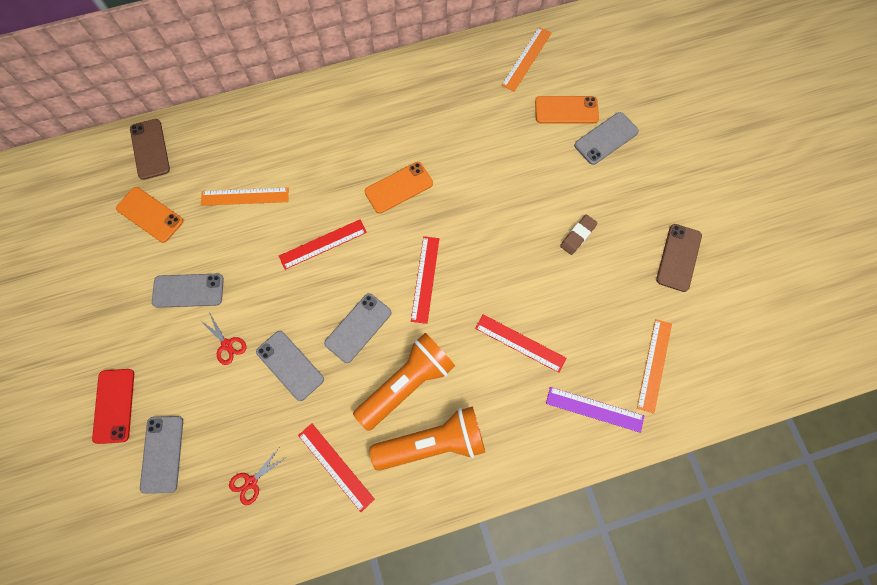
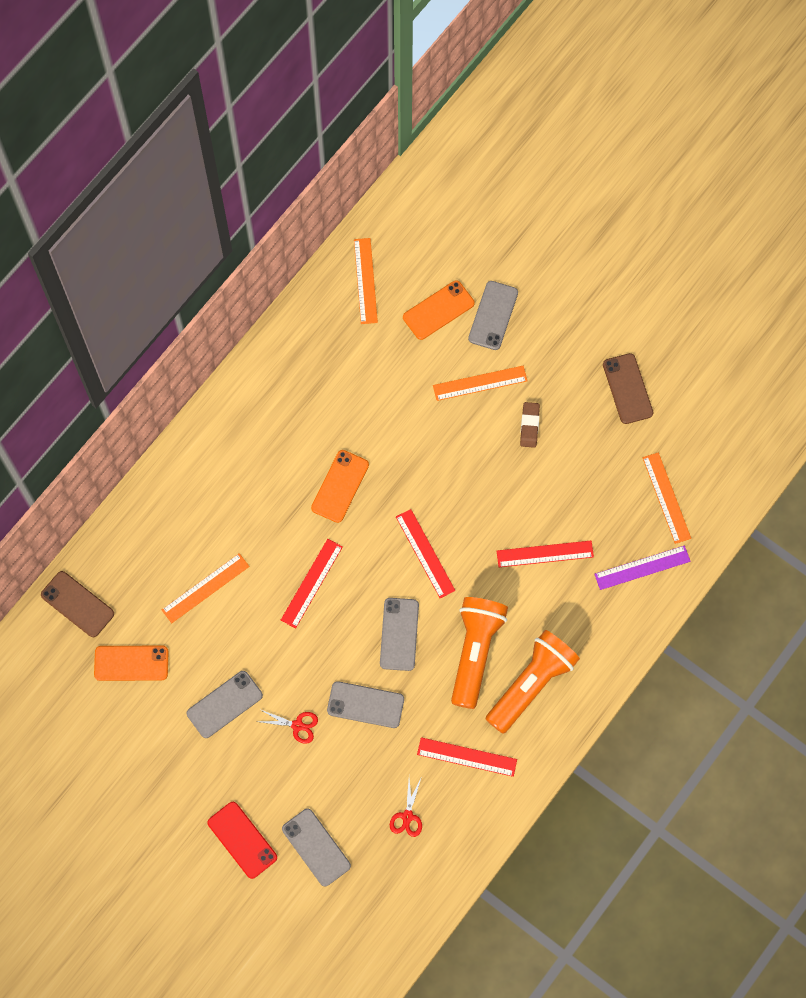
camera: 35 degrees left, 0 degrees up
none -> orange ruler [433,366,528,401]

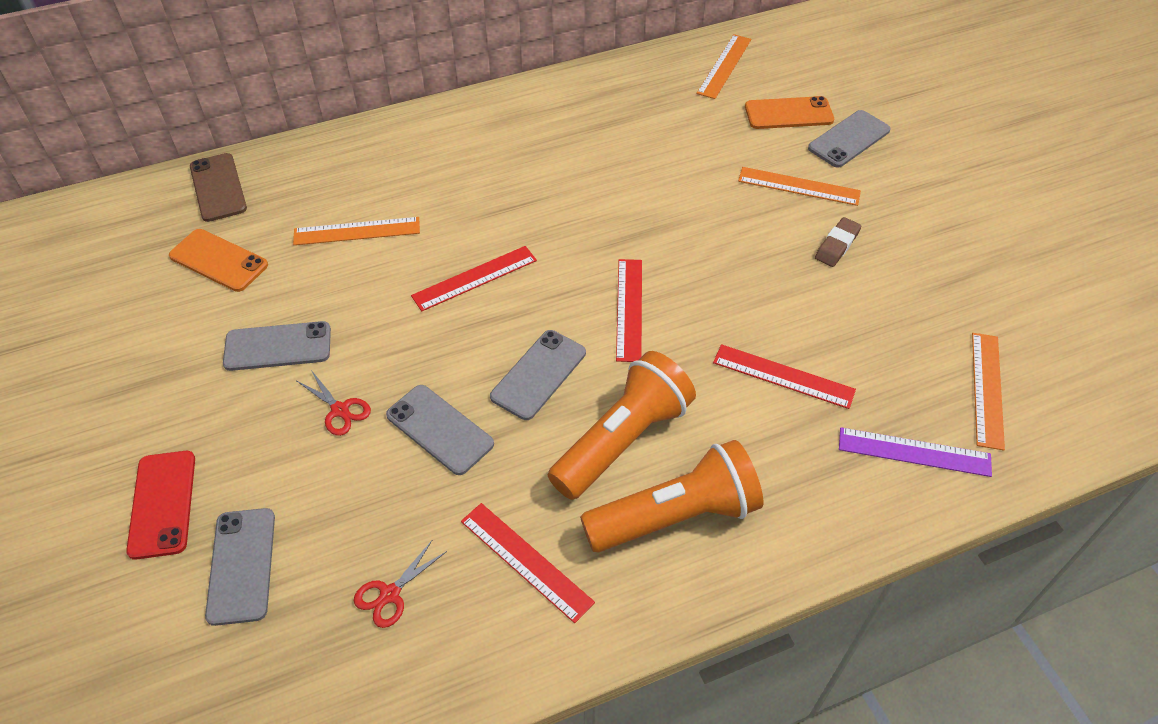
camera: 30 degrees right, 20 degrees down
orange phone [311,450,369,523] -> none
brown phone [603,353,653,424] -> none

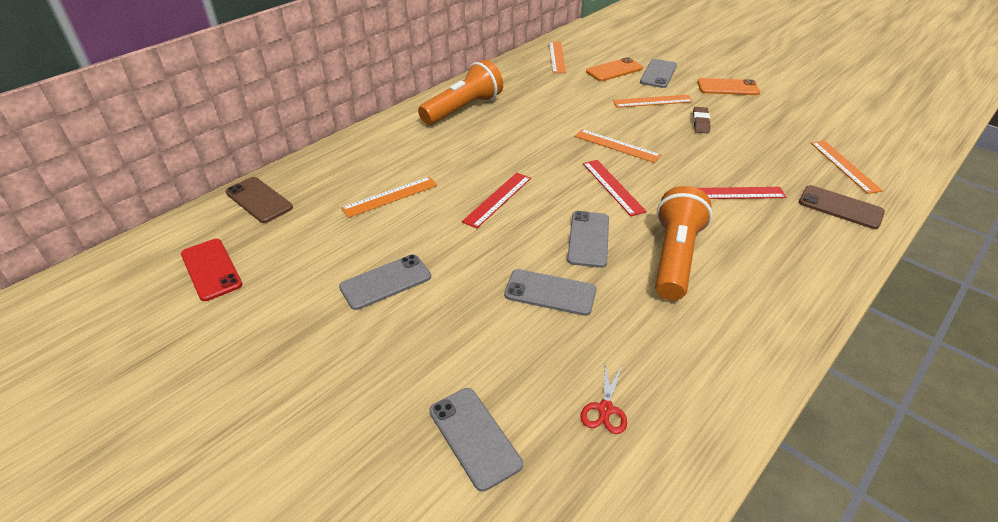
camera: 25 degrees left, 10 degrees down
red phone [126,451,195,560] -> red phone moved to [181,239,243,301]
orange phone [169,229,268,292] -> orange phone moved to [697,78,760,95]
red scissors [297,370,371,436] -> none
red ruler [461,503,595,623] -> none
orange flashlight [580,440,763,552] -> orange flashlight moved to [418,60,503,125]
purple ruler [839,427,992,477] -> brown phone [799,185,885,229]
none -> orange ruler [575,129,661,163]

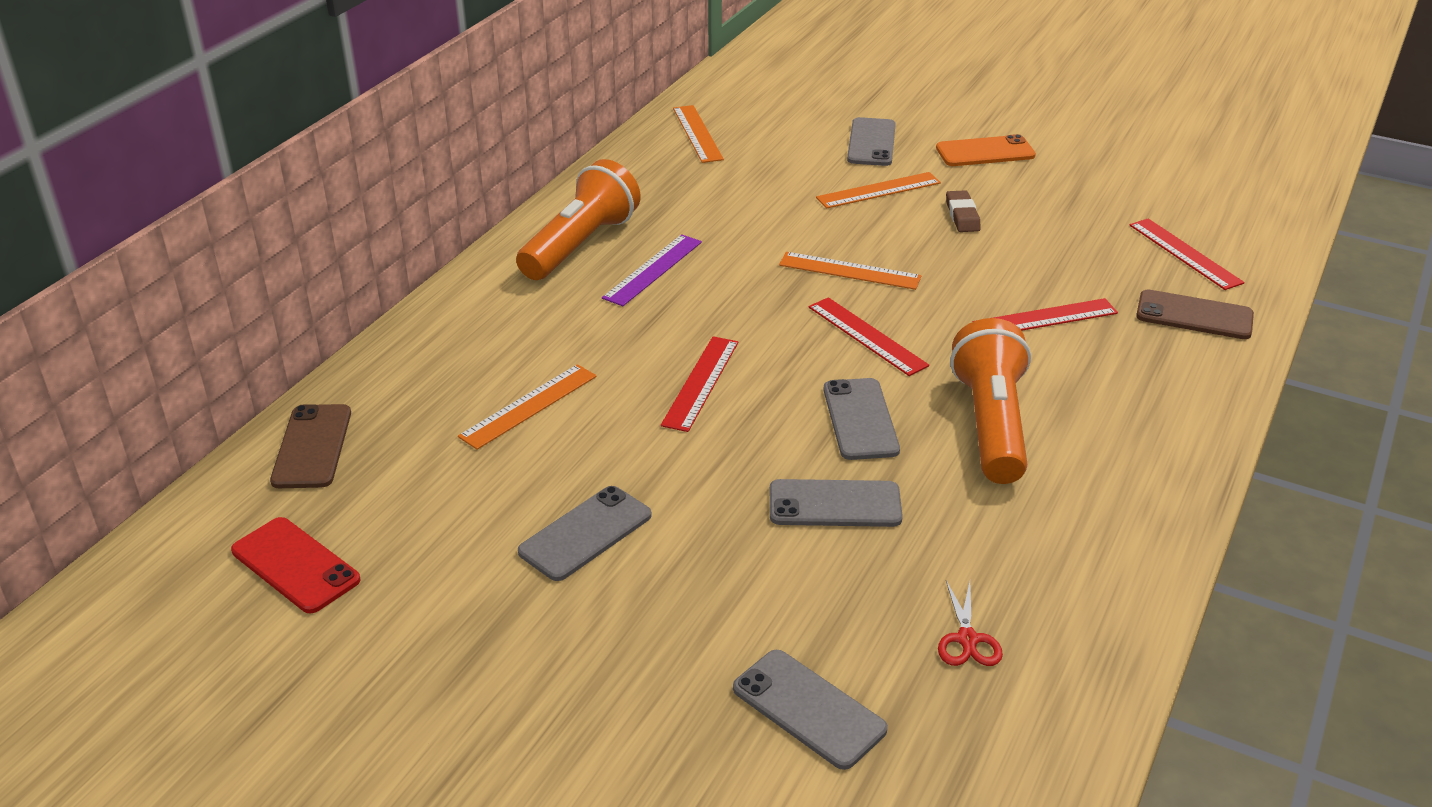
camera: 15 degrees left, 5 degrees down
brown phone [226,177,293,223] -> brown phone turned 60 degrees clockwise [270,404,351,488]
orange phone [586,57,643,81] -> none
orange ruler [811,140,883,194] -> red ruler [1129,219,1245,290]
none -> purple ruler [602,234,702,306]

